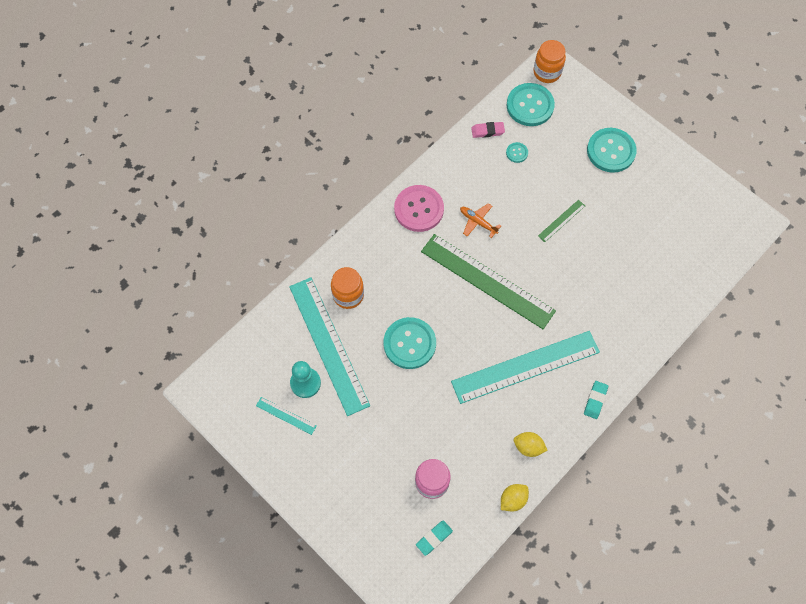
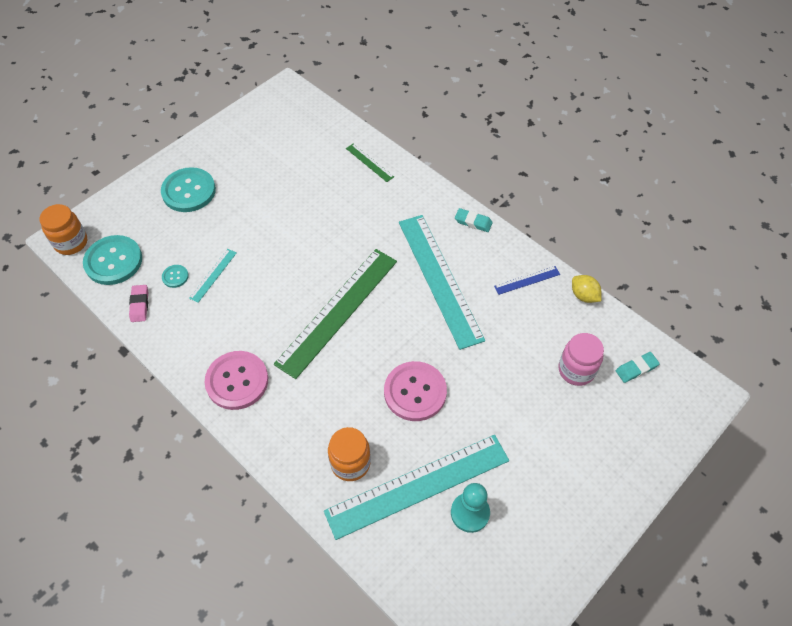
camera: 90 degrees left, 10 degrees down
turquoise ruler [256,397,317,435] -> turquoise ruler moved to [189,249,236,303]
turquoise button [383,317,436,369] -> pink button [384,361,447,421]
turquoise eraser [416,520,453,556] -> turquoise eraser turned 75 degrees counterclockwise [616,352,660,383]
orange plane [460,203,501,238] -> none
yellow lemon [514,432,548,457] -> blue ruler [494,266,560,295]
green ruler [538,200,585,242] -> green ruler moved to [346,144,394,182]

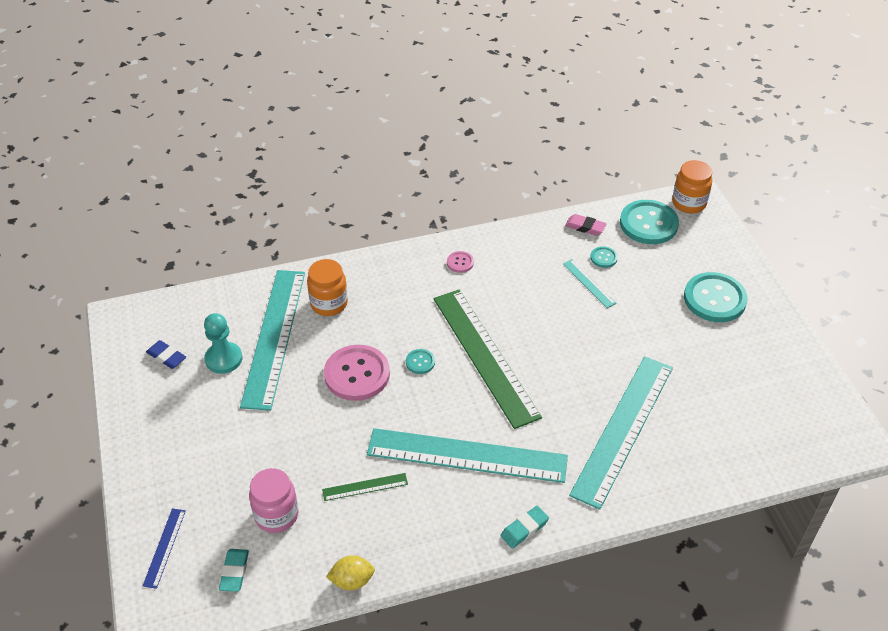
camera: 120 degrees right, 10 degrees down
pink button [204,351,268,410] -> pink button [447,251,474,273], size x0.45
green ruler [346,144,394,182] -> green ruler moved to [322,473,408,501]
blue ruler [494,266,560,295] -> blue ruler moved to [143,508,186,589]
none -> blue eraser [146,340,186,369]
none -> turquoise button [406,349,435,374]
none -> turquoise ruler [569,356,673,510]

